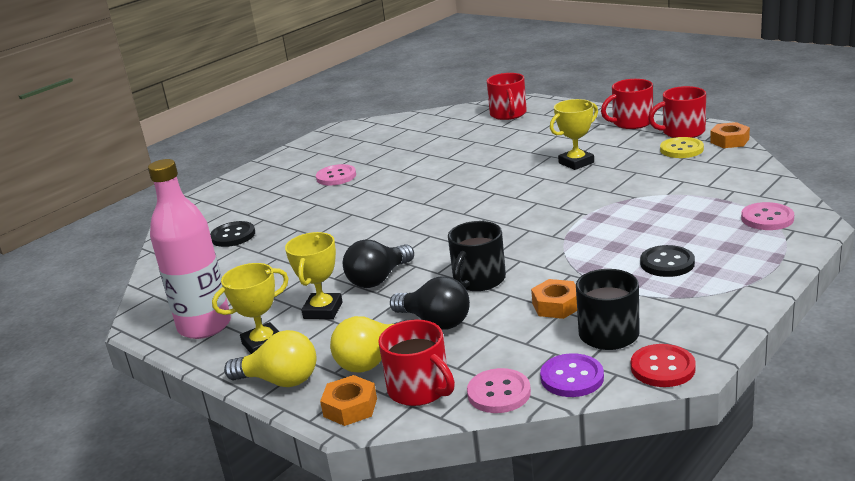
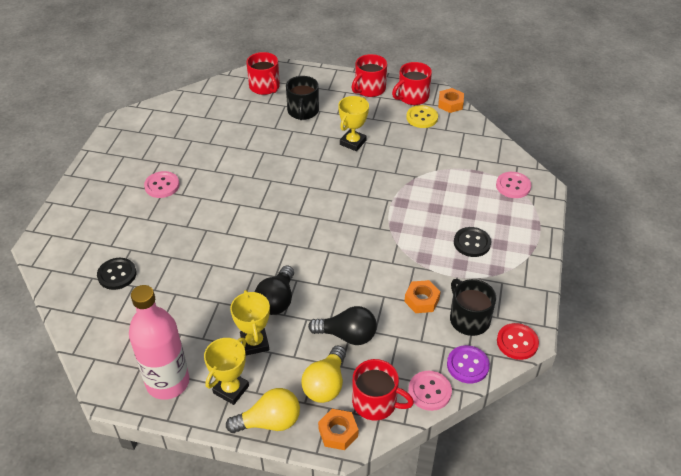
camera: 30 degrees left, 20 degrees up
black mug [448,221,506,291] -> black mug moved to [286,76,319,120]

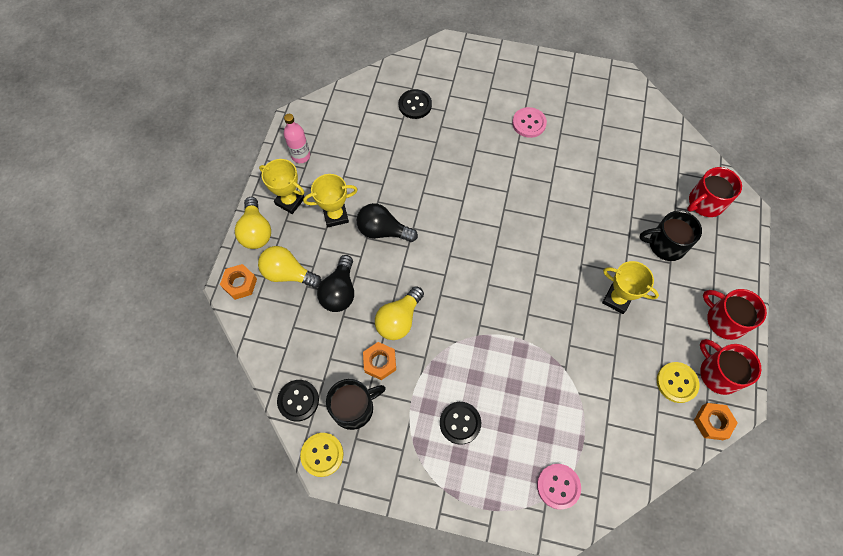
camera: 90 degrees right, 20 degrees up
pink bottle [129,285,189,400] -> pink bottle [284,114,310,163], size x0.54
red mug [352,359,414,421] -> none
pink button [408,371,452,411] -> none
purple button [447,345,490,384] -> black button [277,380,319,422]
red button [497,323,539,360] -> yellow button [300,433,344,477]
none -> yellow light bulb [375,286,424,340]

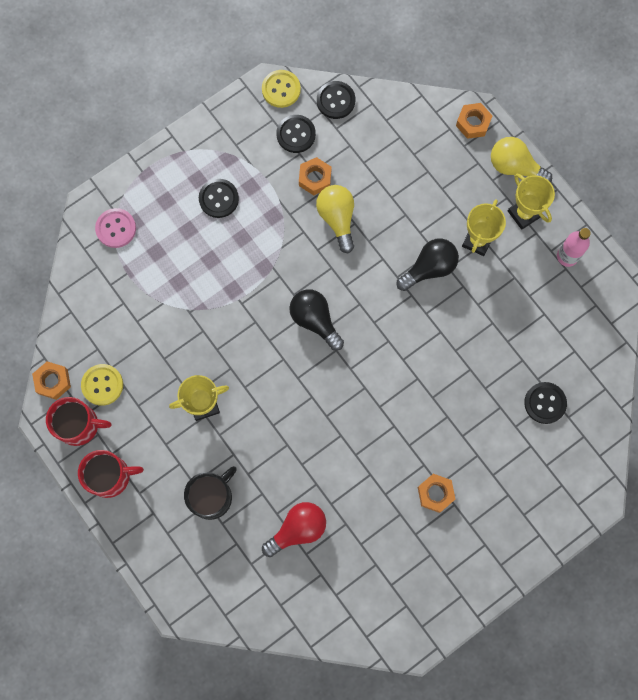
camera: 130 degrees right, 10 degrees up
yellow light bulb [258,246,321,288] -> none
yellow trophy [259,159,304,214] -> yellow trophy turned 75 degrees clockwise [508,173,555,230]
black light bulb [317,255,354,312] -> black light bulb moved to [289,289,344,351]
black mug [326,379,386,430] -> black button [276,115,316,153]
pink button [512,107,547,138] -> orange nut [418,474,455,513]
red mug [687,167,742,217] -> none
none -> red light bulb [262,502,326,557]

